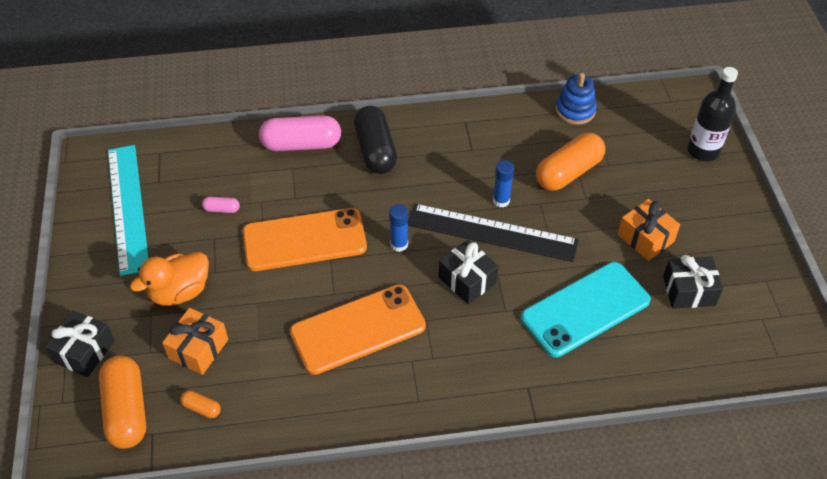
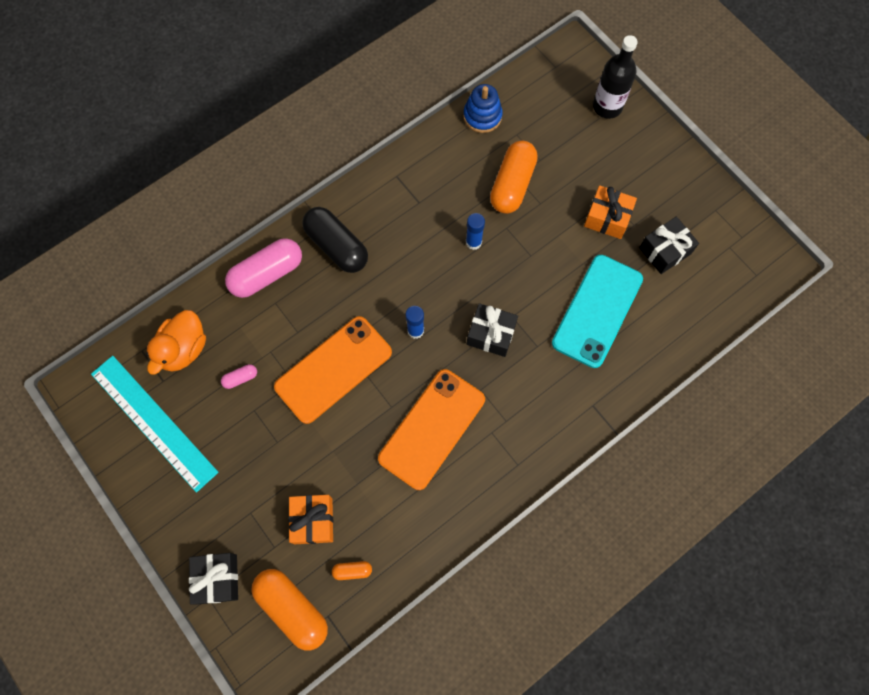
camera: 30 degrees left, 20 degrees up
orange duck [130,252,209,306] -> orange duck moved to [146,310,206,375]
black ruler [408,204,579,262] -> none

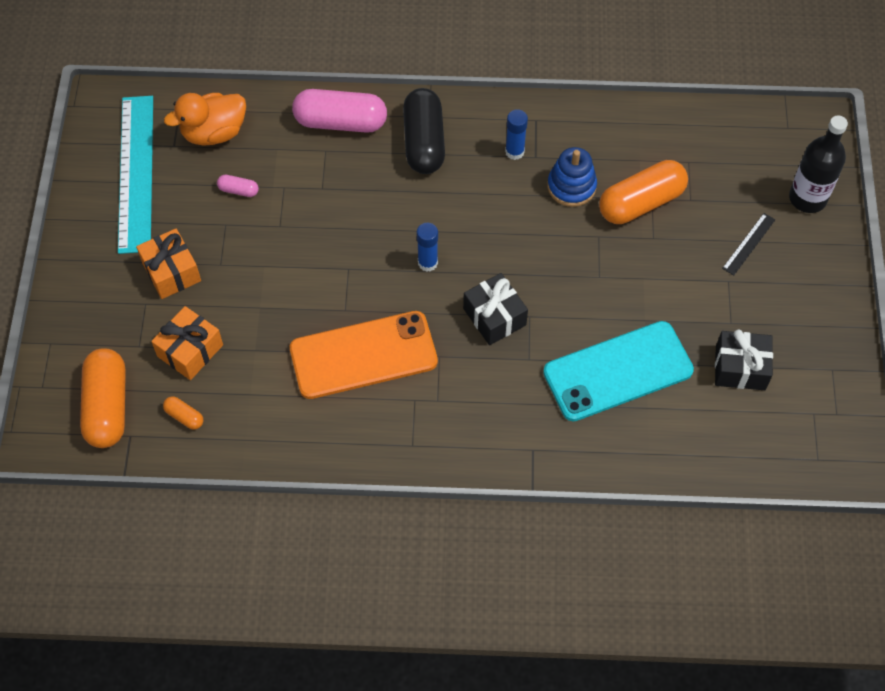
camera: 40 degrees right, 10 degrees down
black gift [189,553,238,605] -> none
orange phone [274,316,392,424] -> none
blue stacking toy [463,84,503,133] -> blue stacking toy moved to [548,147,597,207]
blue glue stick [466,213,485,250] -> blue glue stick moved to [505,109,528,160]
orange gift [584,185,637,239] -> orange gift moved to [136,228,201,299]
none -> black ruler [722,213,775,276]

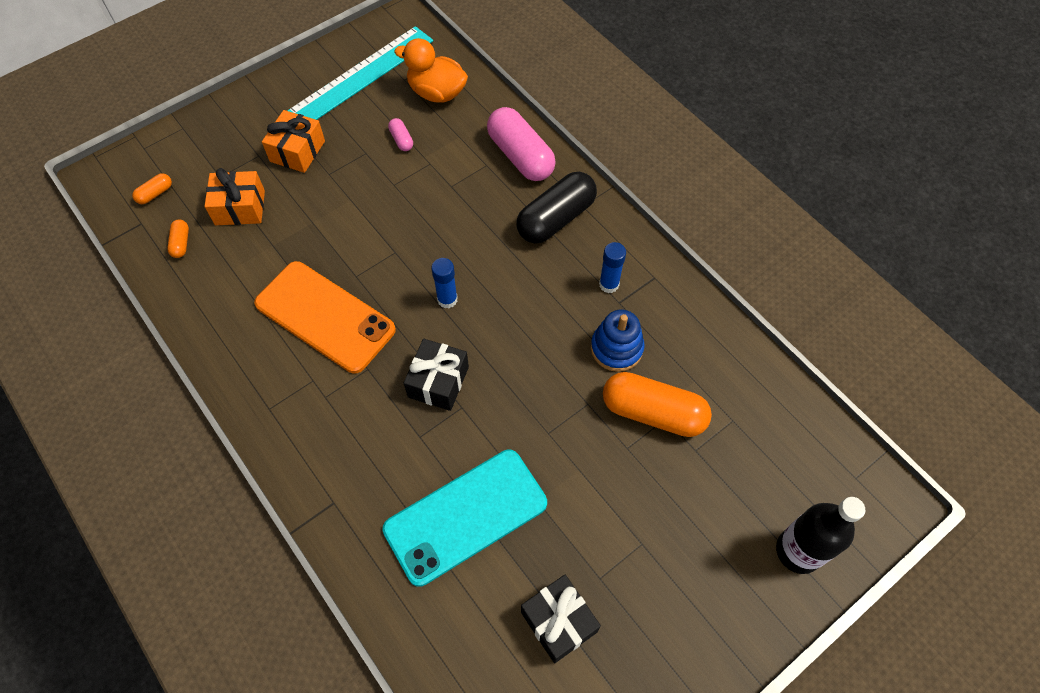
camera: 50 degrees right, 0 degrees up
orange capsule [80,348,126,448] -> orange capsule [132,173,172,204], size x0.44
turquoise phone [543,321,694,421] -> turquoise phone turned 60 degrees counterclockwise [382,450,547,587]
black ruler [722,213,775,276] -> none

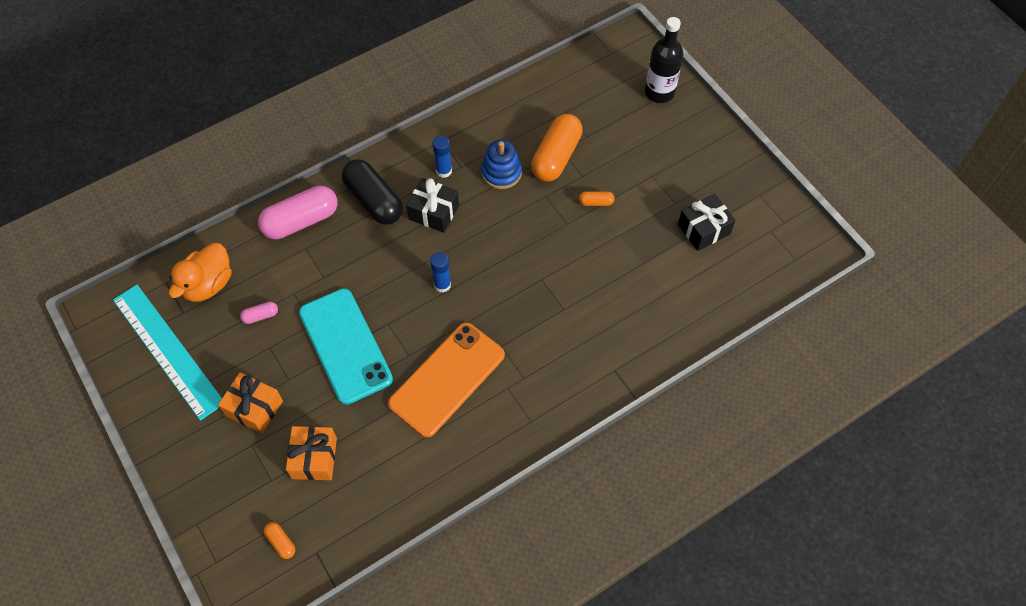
camera: 85 degrees left, 0 degrees up
orange capsule [167,219,189,258] -> orange capsule moved to [579,191,615,206]
turquoise phone [382,450,547,587] -> turquoise phone moved to [299,288,393,405]
black gift [404,339,469,411] -> black gift moved to [406,178,459,233]

